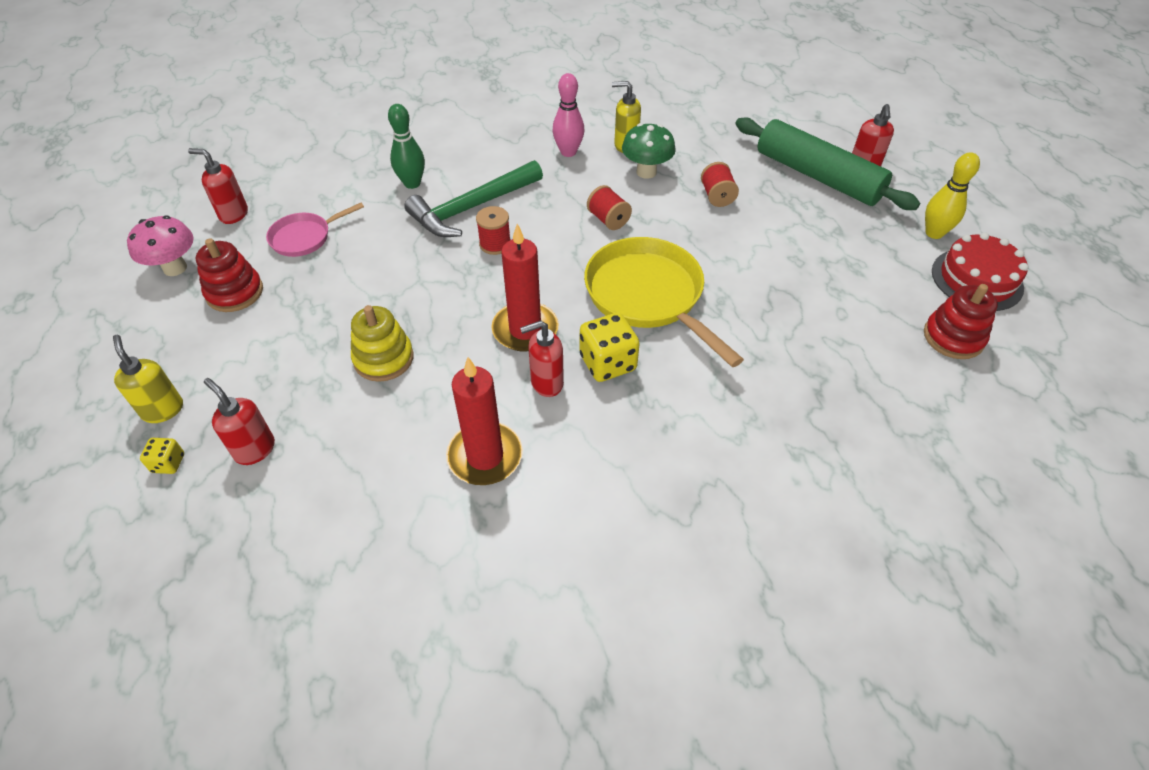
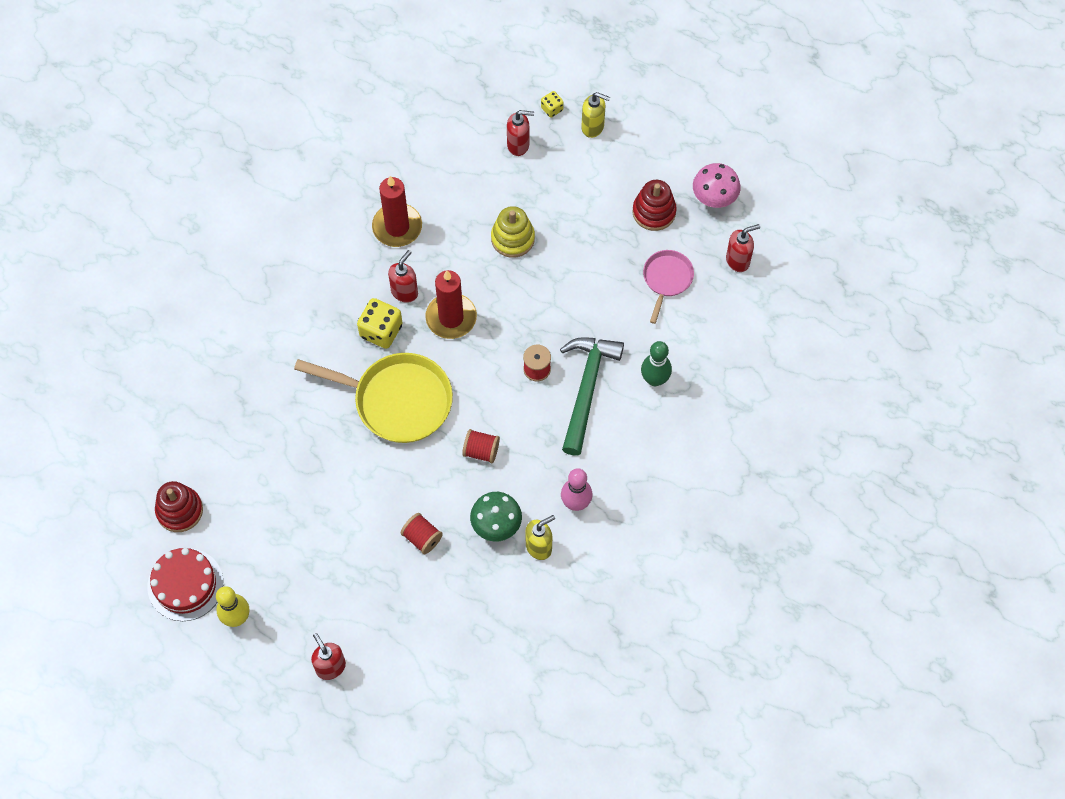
camera: 140 degrees right, 15 degrees up
green rolling pin [735,117,920,210] -> none

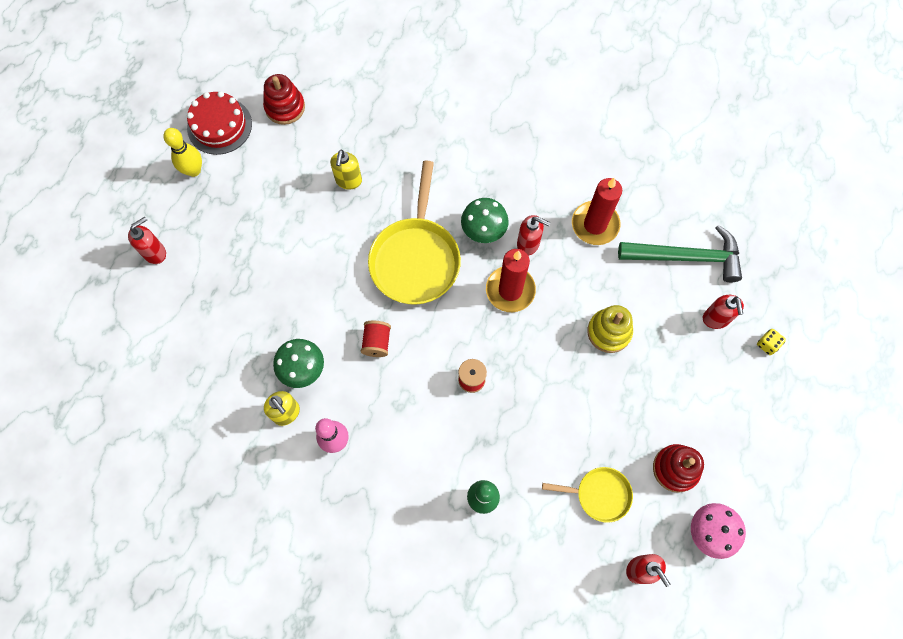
camera: 80 degrees right, 5 degrees up
yellow dice [357,298,403,349] -> green mushroom [461,198,509,243]
red spool [401,513,443,554] -> none
green hammer [560,337,624,456] -> green hammer moved to [618,225,742,282]
yellow soap dispenser [581,92,610,138] -> yellow soap dispenser moved to [330,150,362,190]
pink pan [643,250,694,324] -> yellow pan [542,467,633,523]

